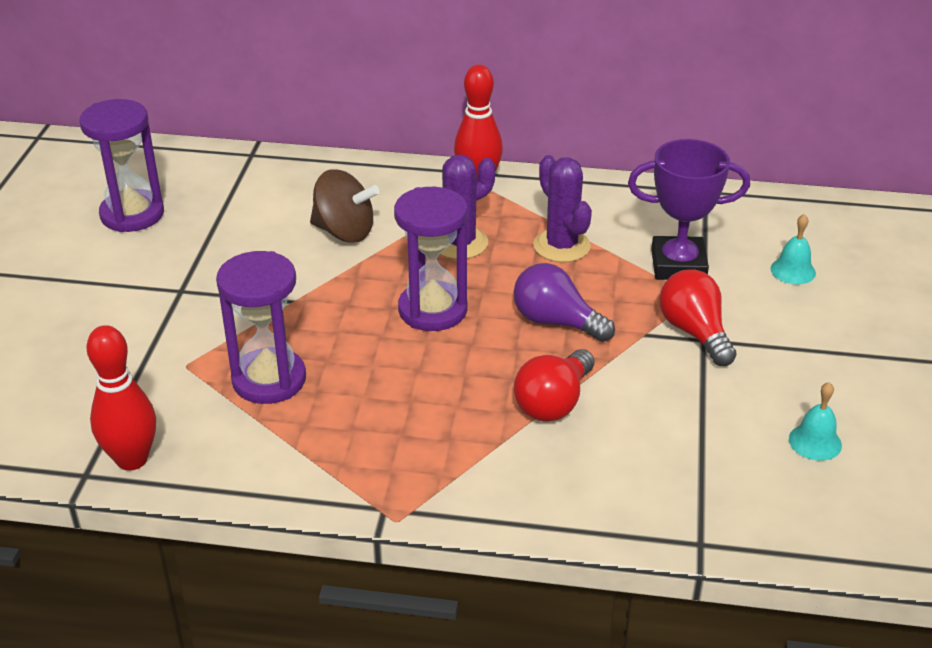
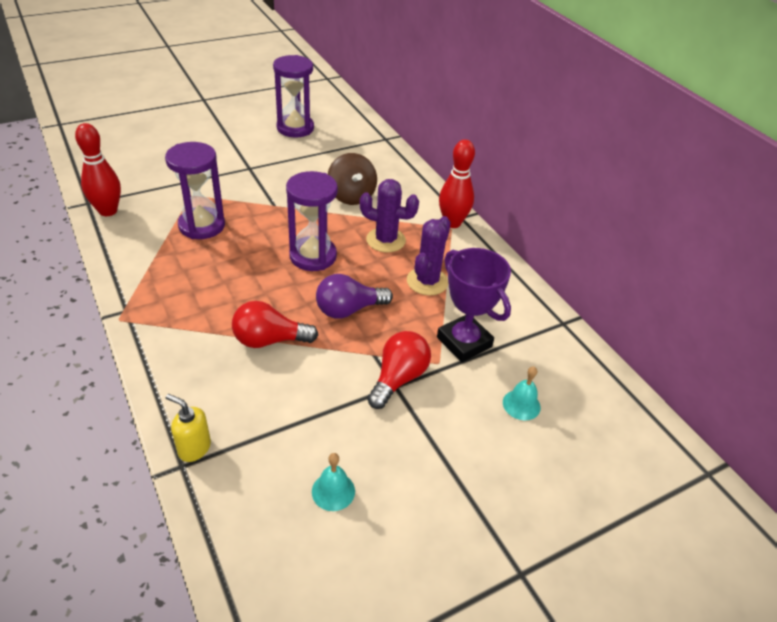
camera: 50 degrees right, 5 degrees up
purple light bulb [514,263,615,342] -> purple light bulb turned 105 degrees counterclockwise [316,274,393,319]
none -> yellow soap dispenser [166,394,211,462]

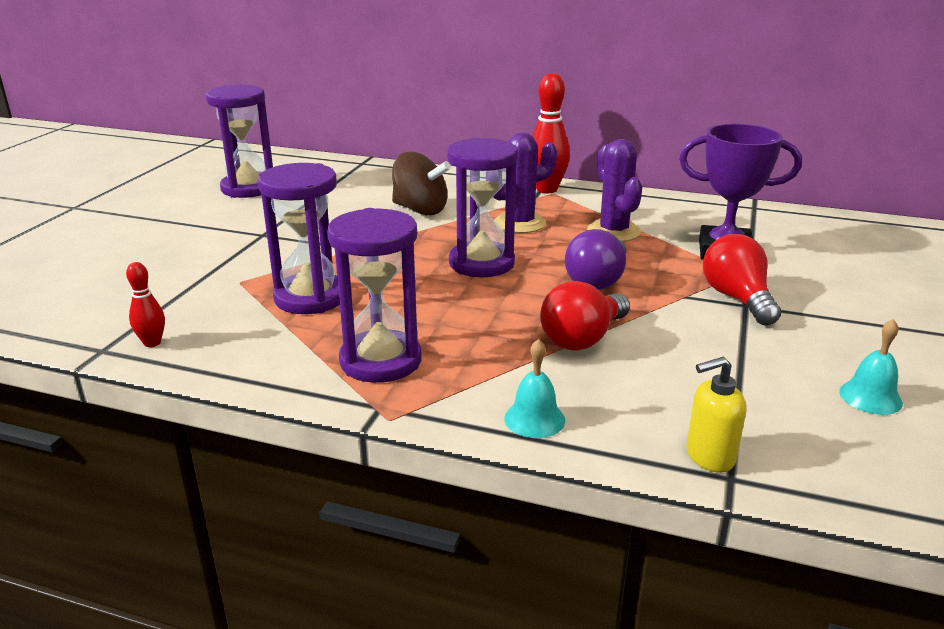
camera: 40 degrees left, 15 degrees down
red bowling pin [75,123,121,216] -> red bowling pin [126,262,165,347], size x0.53
turquoise bell [503,366,541,420] -> turquoise bell moved to [504,339,565,438]
none -> purple hourglass [327,208,421,383]

